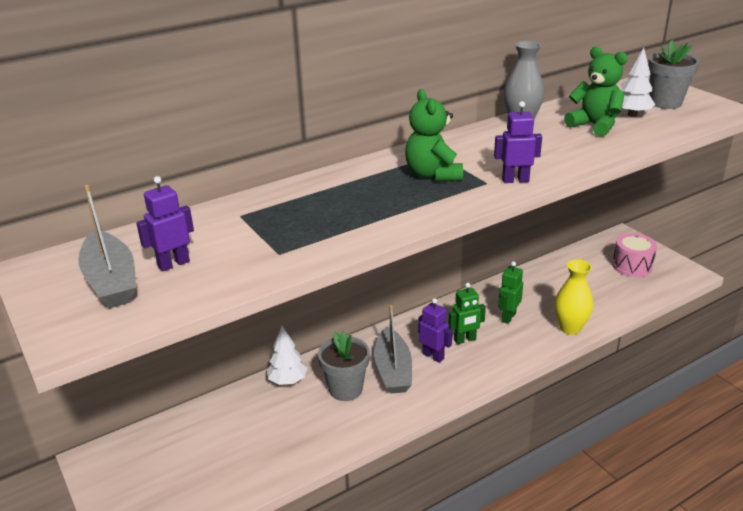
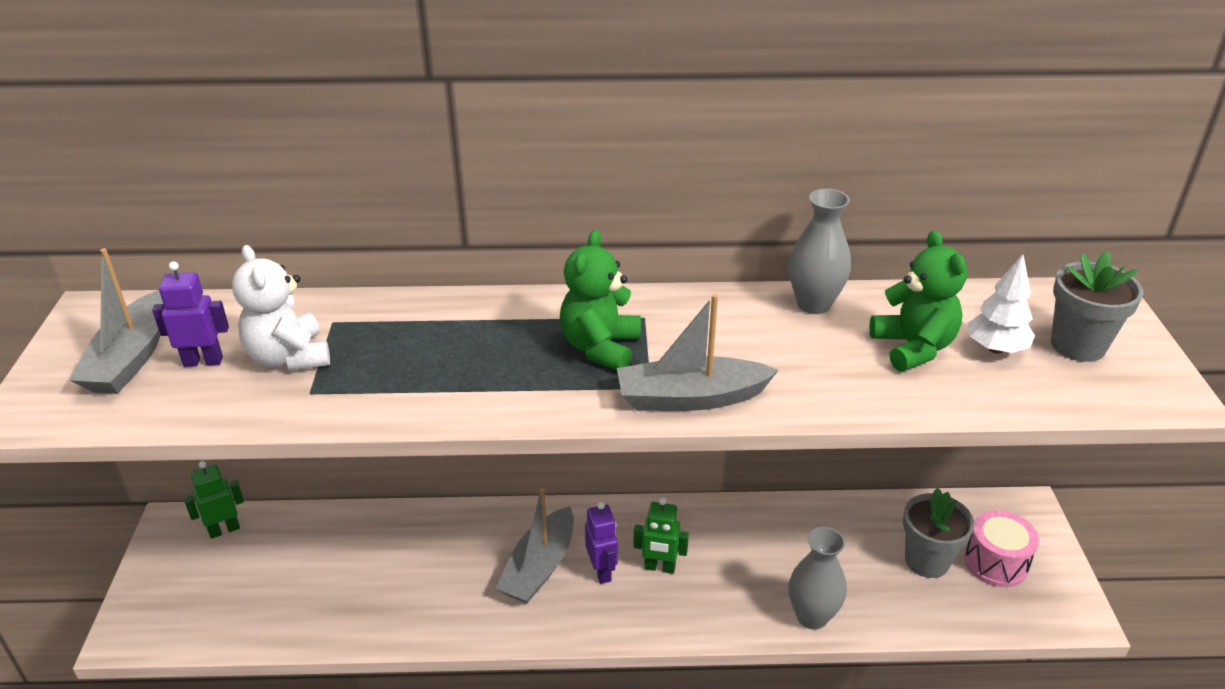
camera: 30 degrees right, 5 degrees up
white tree [267,325,307,385] -> none
grey flower pot [318,331,370,401] -> grey flower pot moved to [903,488,974,578]
purple robot [494,101,542,183] -> grey boat [617,294,779,411]
green robot [498,261,523,324] -> green robot moved to [184,461,244,539]
yellow vase [554,259,593,335] -> grey vase [789,527,847,629]
none -> white teddy bear [232,245,330,371]

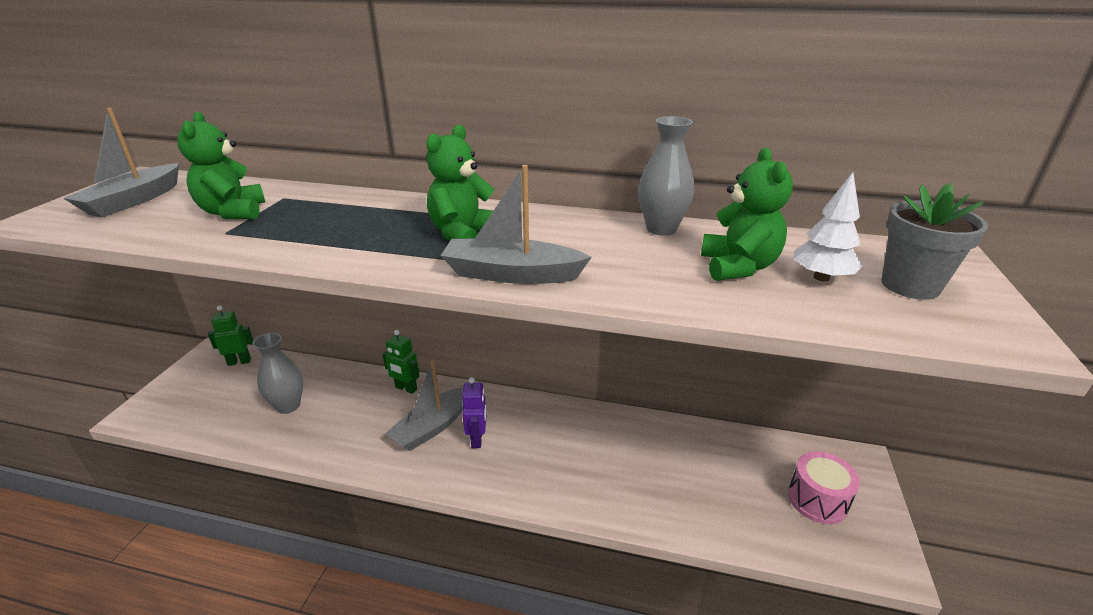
camera: 15 degrees right, 5 degrees down
purple robot [152,261,229,367] -> none
white teddy bear [232,245,330,371] -> green teddy bear [177,112,265,219]
green robot [633,498,689,574] -> green robot moved to [382,330,420,394]
grey vase [789,527,847,629] -> grey vase moved to [253,333,303,414]
grey flower pot [903,488,974,578] -> none

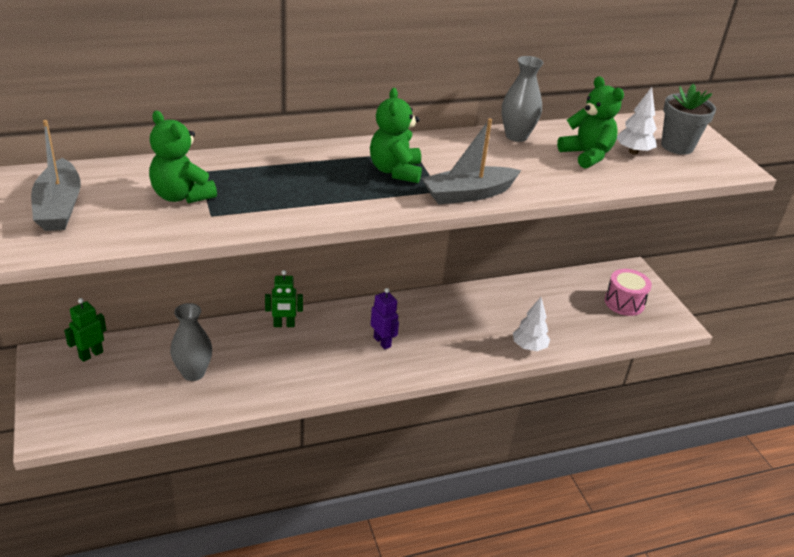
camera: 35 degrees left, 5 degrees up
grey boat [385,360,463,451] -> none
none -> white tree [513,297,550,351]

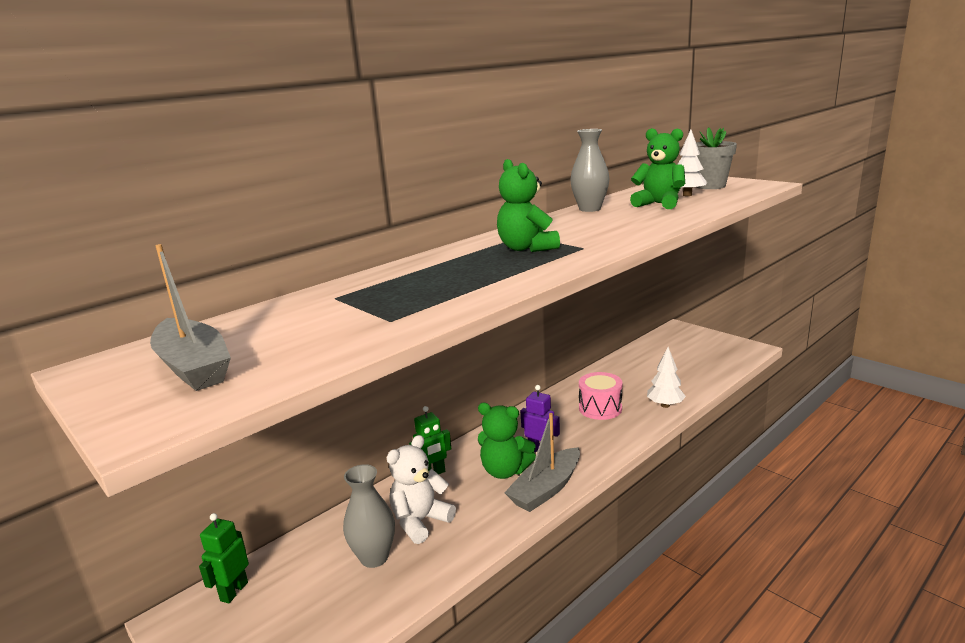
camera: 20 degrees left, 15 degrees down
green teddy bear [149,111,217,203] -> green teddy bear moved to [478,403,536,479]
grey boat [422,118,521,204] -> grey boat moved to [504,413,580,512]
pink drum [605,269,652,316] -> pink drum moved to [579,372,623,420]
none -> white teddy bear [387,435,456,544]

